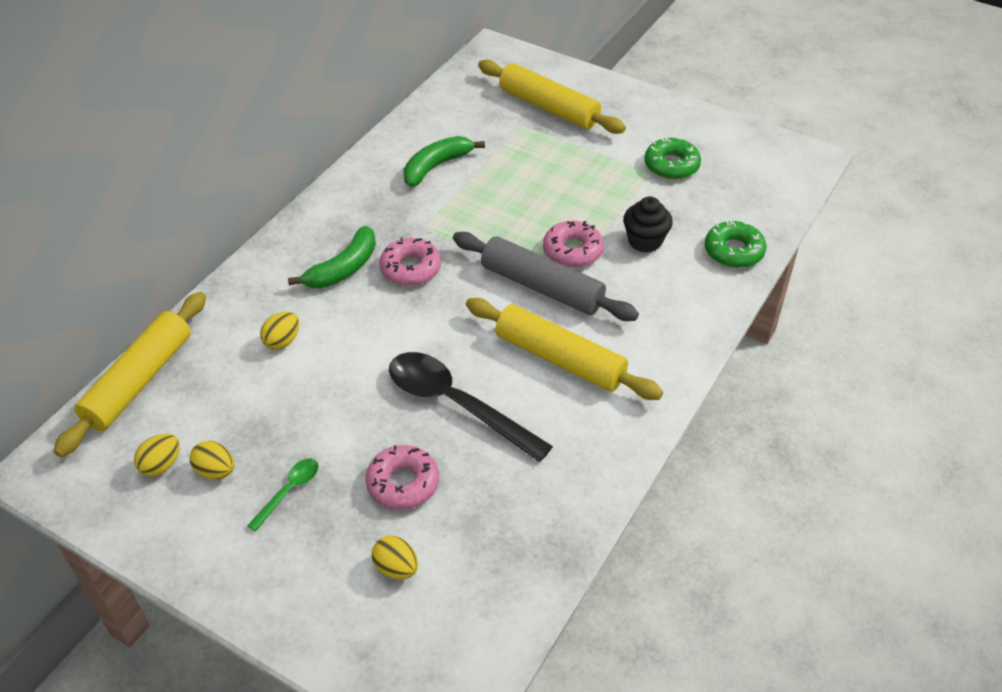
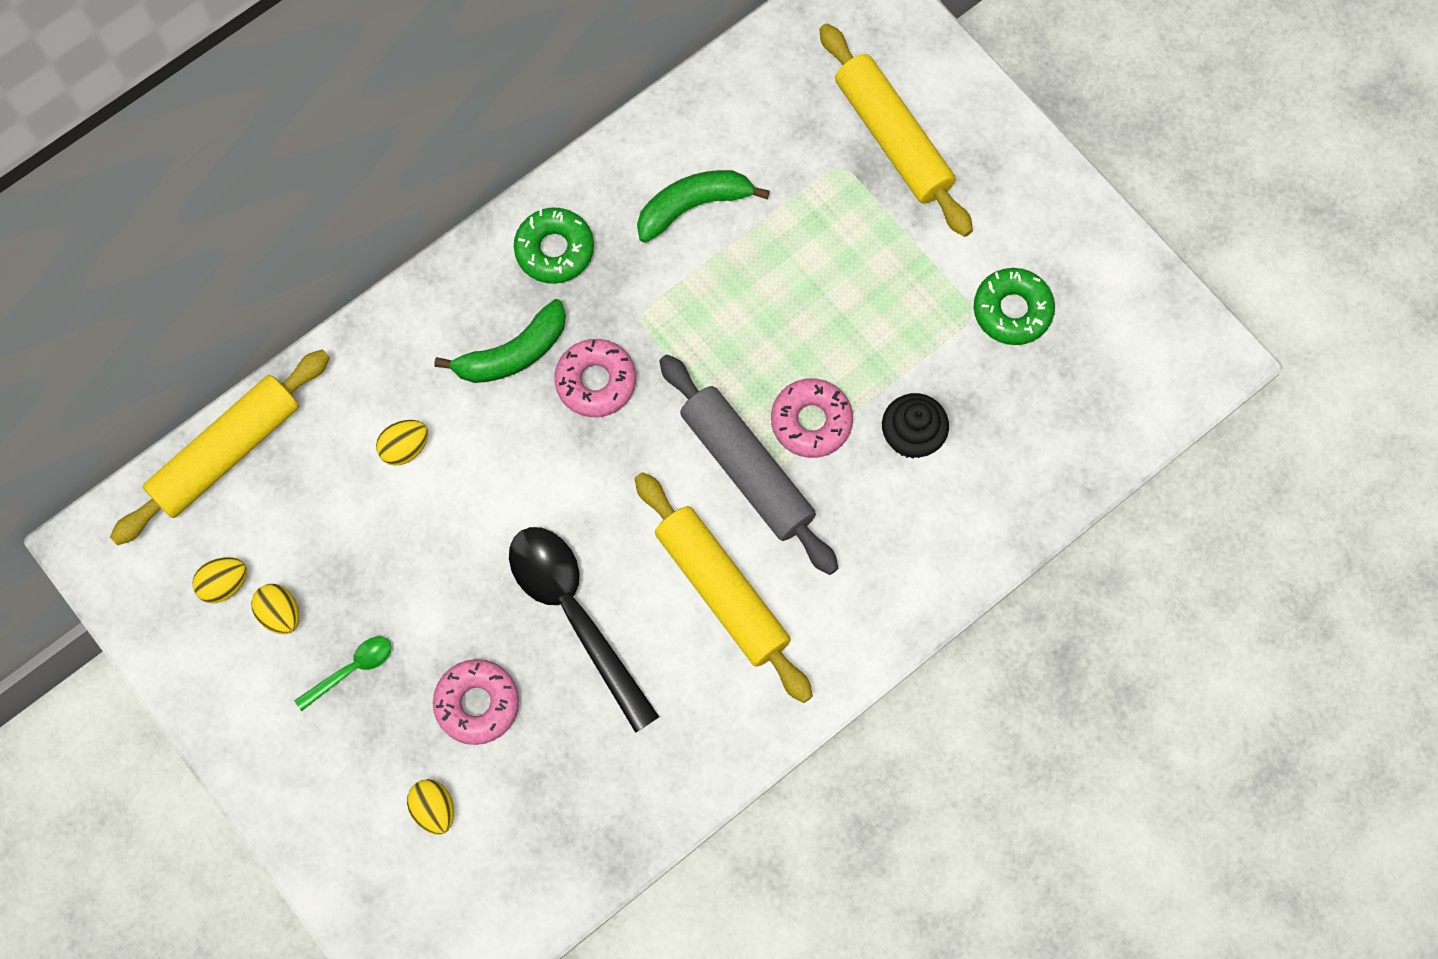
camera: 20 degrees right, 25 degrees up
green donut [705,221,766,268] -> green donut moved to [514,208,594,284]

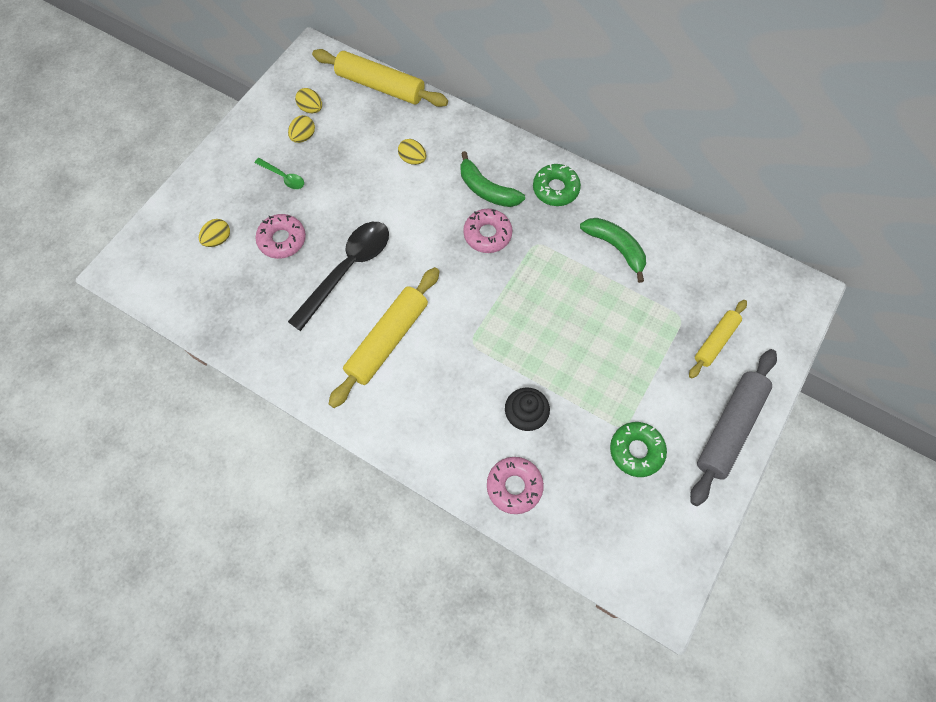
camera: 70 degrees right, 5 degrees down
grey rolling pin [659,354,838,575] -> grey rolling pin moved to [690,349,777,506]
pink donut [771,378,853,458] -> pink donut moved to [487,457,544,514]
yellow rolling pin [819,23,973,237] -> yellow rolling pin [689,300,747,378], size x0.60

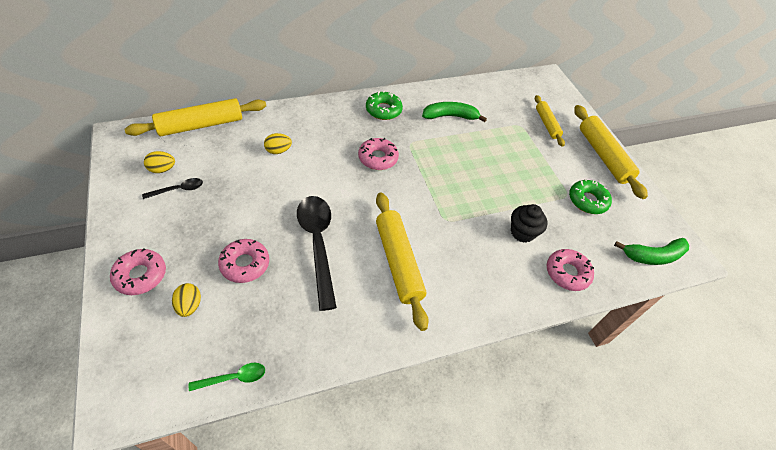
camera: 55 degrees left, 15 degrees down
green spoon [255,158,304,189] -> green spoon moved to [189,363,265,391]
yellow egg [288,115,315,143] -> black spoon [142,178,203,199]
green banana [460,151,525,207] -> green banana moved to [614,238,689,265]
grey rolling pin [690,349,777,506] -> yellow rolling pin [574,105,648,199]
none -> pink donut [110,248,166,295]

